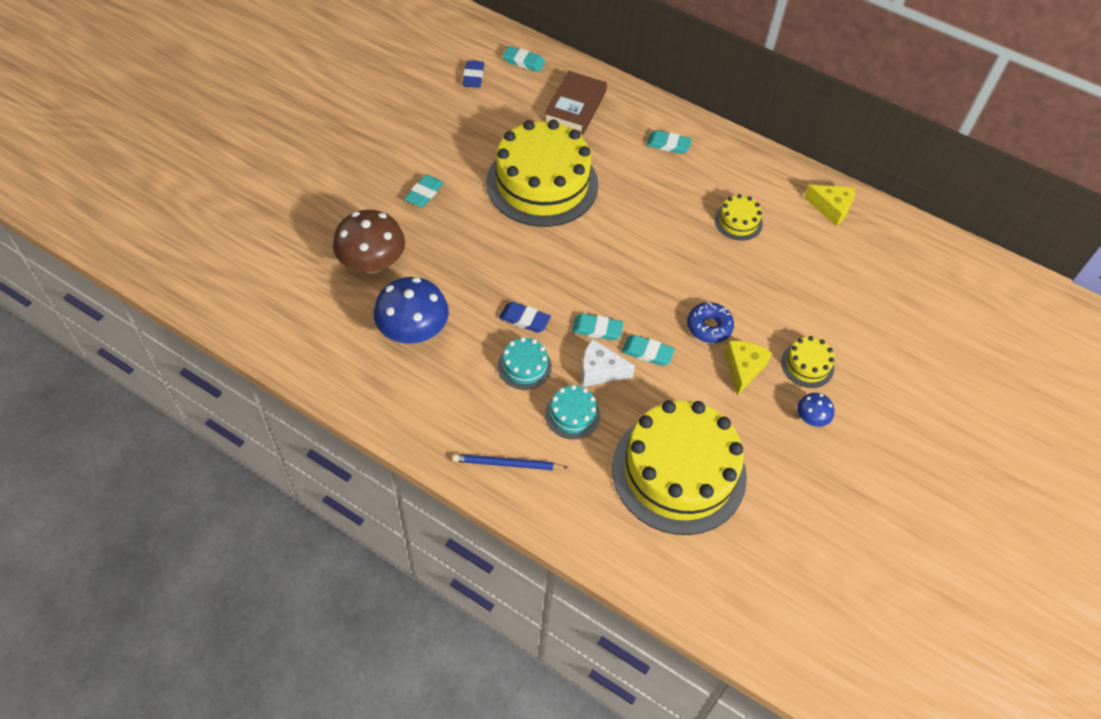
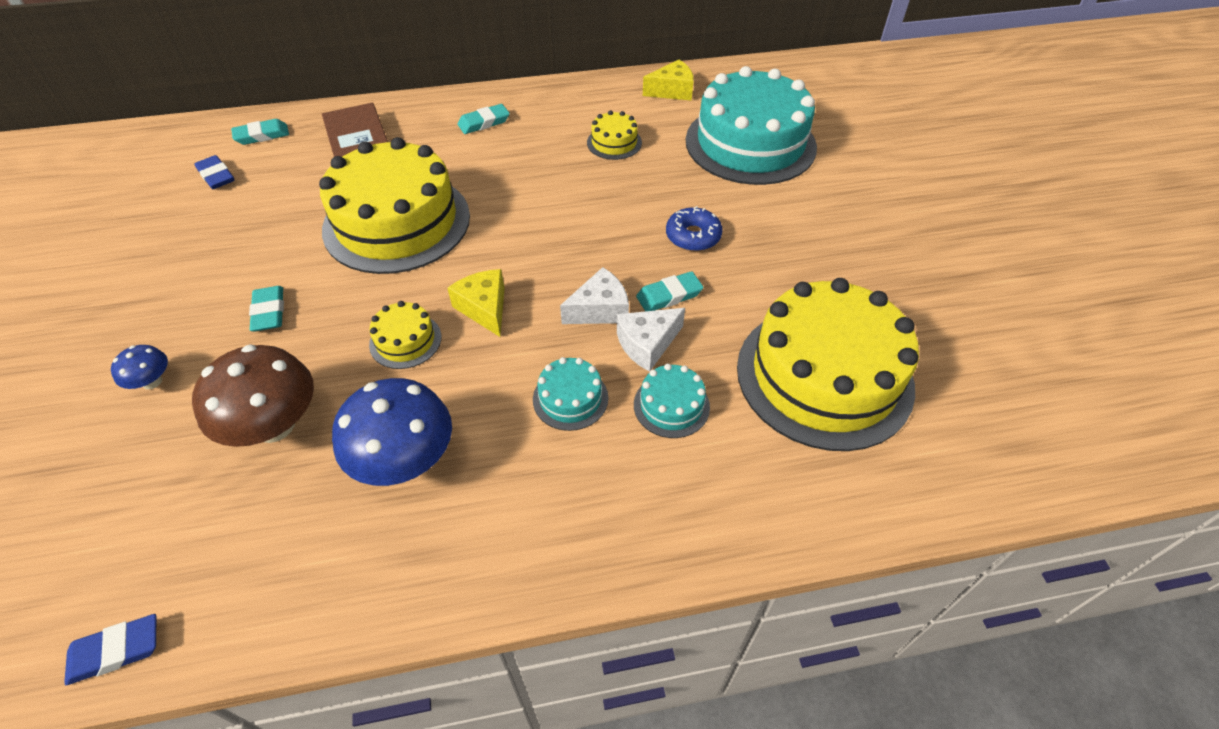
camera: 40 degrees left, 5 degrees down
blue pencil [453,454,568,470] -> none
blue eraser [499,302,551,333] -> blue eraser moved to [64,614,156,685]
turquoise eraser [572,314,623,340] -> white cheese [560,267,629,324]
yellow cheese [725,341,772,396] -> yellow cheese moved to [447,269,505,337]
yellow cake [781,336,835,388] -> yellow cake moved to [369,301,441,369]
blue mushroom [797,393,834,427] -> blue mushroom moved to [111,345,168,389]
none -> turquoise cake [686,66,817,185]

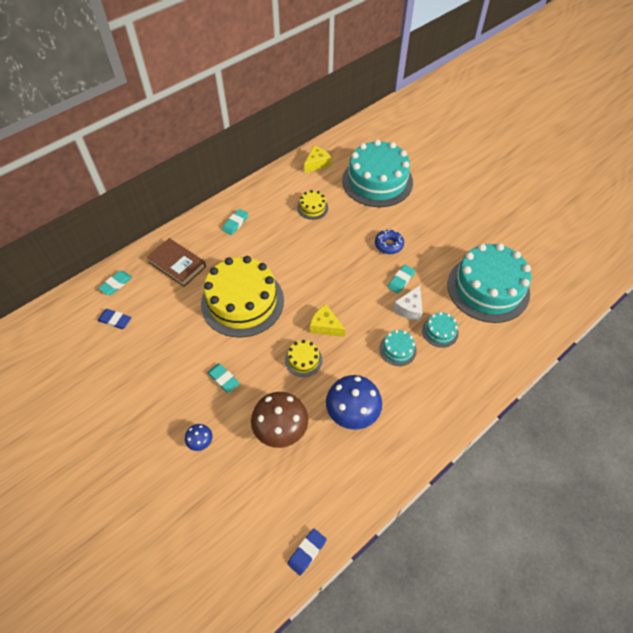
camera: 30 degrees left, 5 degrees up
white cheese [560,267,629,324] -> none
yellow cake [737,278,919,451] -> turquoise cake [447,243,531,323]

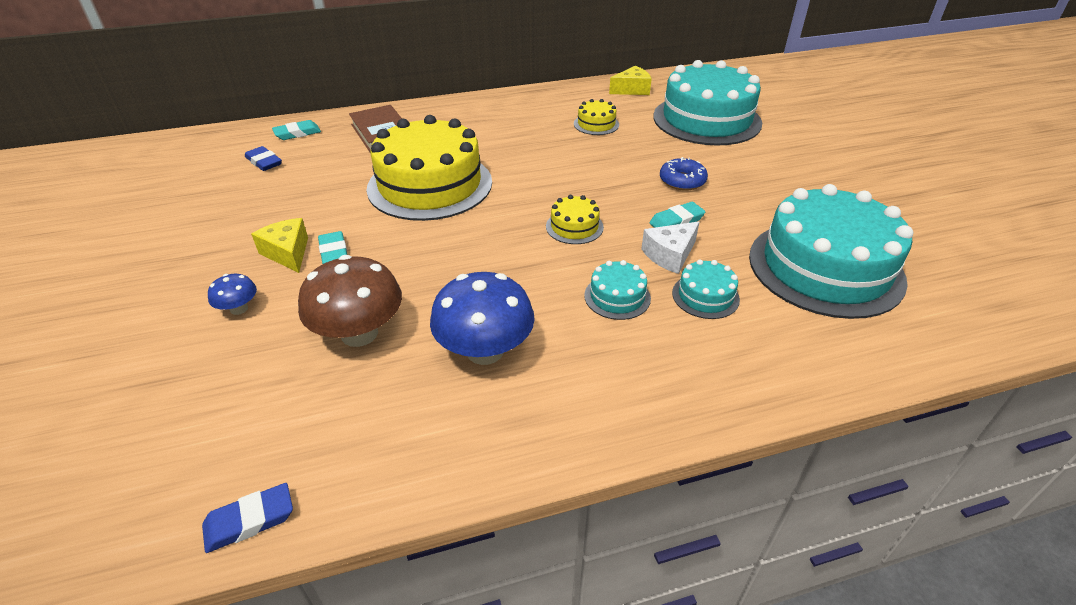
camera: 25 degrees right, 15 degrees down
turquoise eraser [222,209,248,235] -> none
yellow cake [285,340,322,377] -> yellow cake moved to [546,195,604,244]
yellow cheese [310,304,345,337] -> yellow cheese moved to [251,218,308,273]

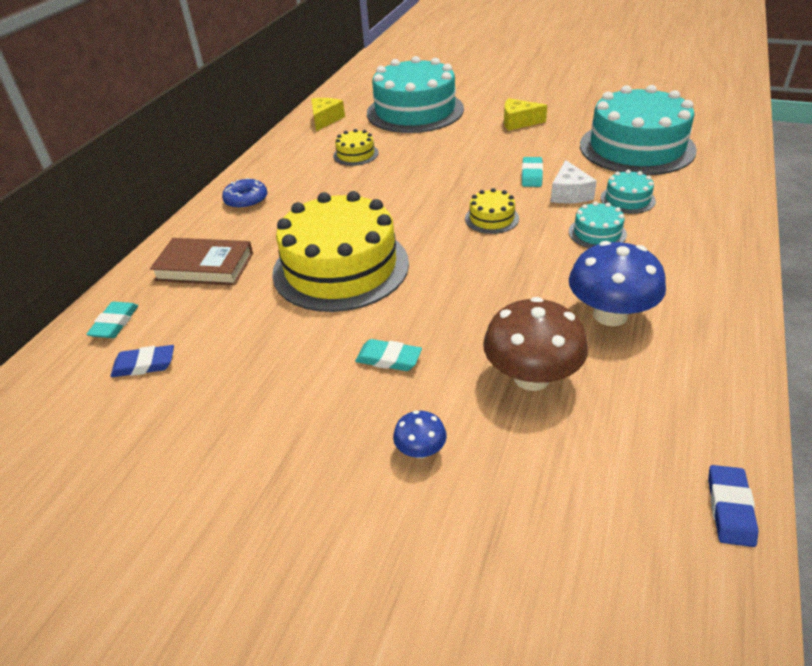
camera: 50 degrees left, 0 degrees up
yellow cheese [251,218,308,273] -> yellow cheese moved to [504,98,547,131]
blue donut [660,157,708,191] -> blue donut moved to [222,178,267,209]

